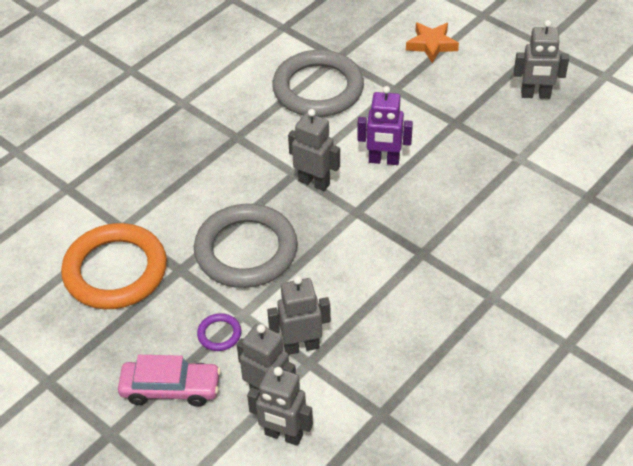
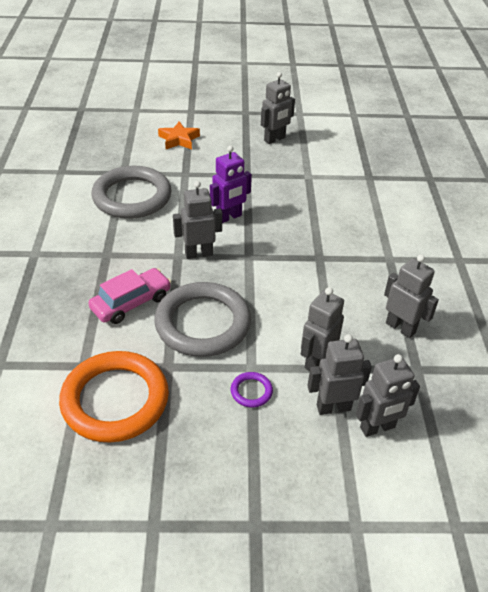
camera: 45 degrees left, 5 degrees down
pink car [118,355,221,407] -> pink car moved to [88,268,171,324]
none -> grey robot [384,254,439,338]

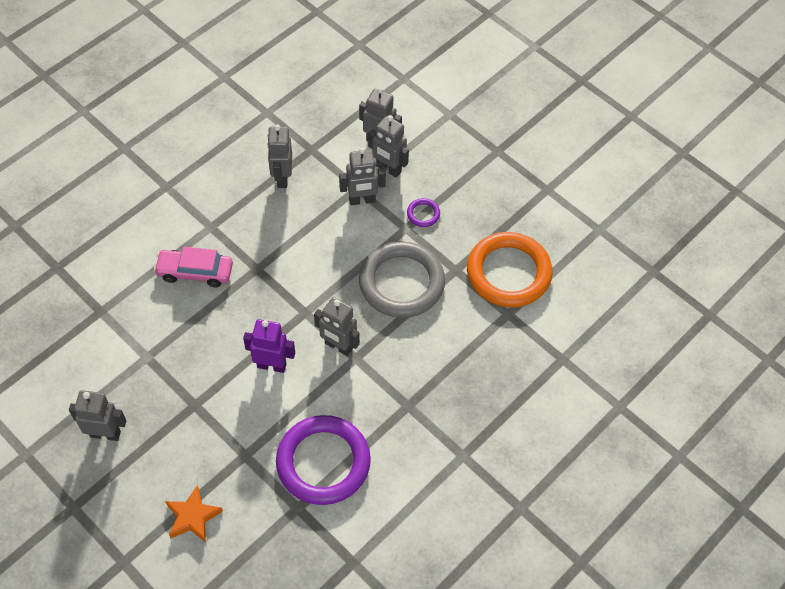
camera: 135 degrees left, 15 degrees up
pink car [88,268,171,324] -> pink car moved to [154,247,233,287]
grey ring [92,166,171,219] -> purple ring [276,415,371,505]

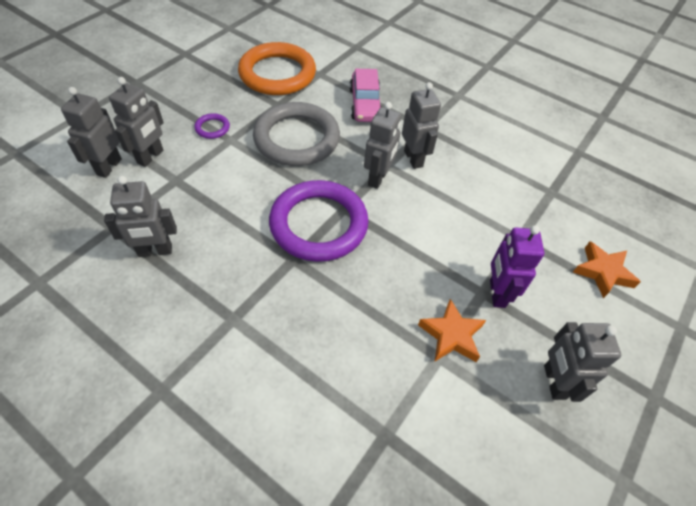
camera: 100 degrees left, 5 degrees down
pink car [154,247,233,287] -> pink car moved to [349,69,382,122]
purple robot [243,319,295,373] -> purple robot moved to [490,225,544,308]
purple ring [276,415,371,505] -> purple ring moved to [269,180,369,262]
grey robot [339,148,386,205] -> grey robot moved to [402,82,441,169]
none -> orange star [418,299,486,362]

